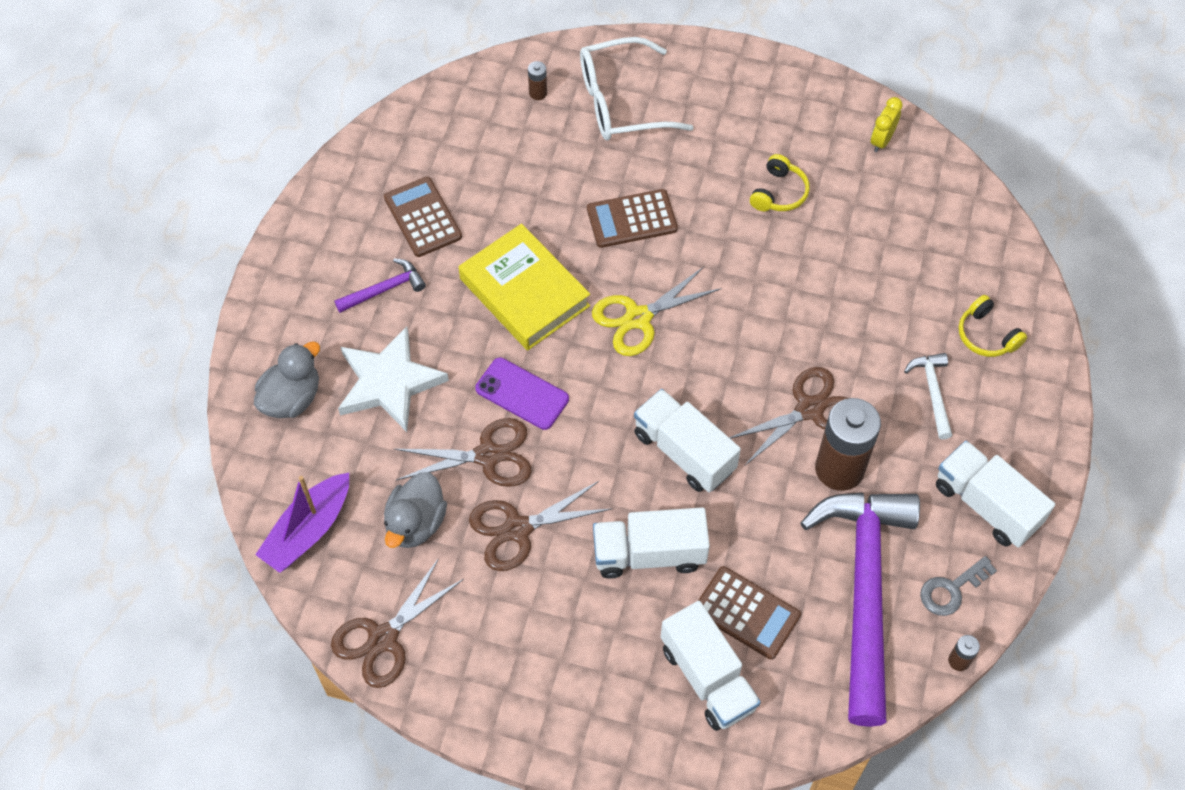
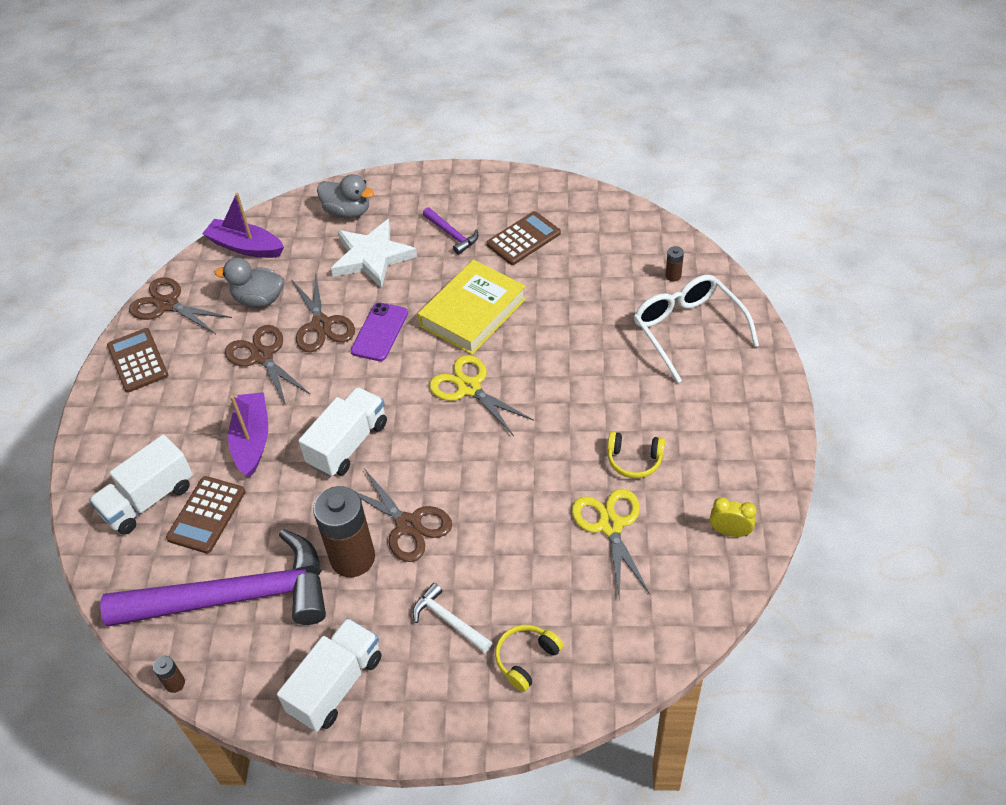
camera: 80 degrees right, 10 degrees down
brown calculator [587,189,678,248] -> brown calculator moved to [107,328,168,393]
white truck [593,507,710,578] -> purple boat [228,392,268,477]
white hammer [904,353,952,439] -> white hammer turned 120 degrees counterclockwise [413,583,492,653]
grey key [920,556,997,616] -> none
none -> yellow scissors [572,488,650,601]

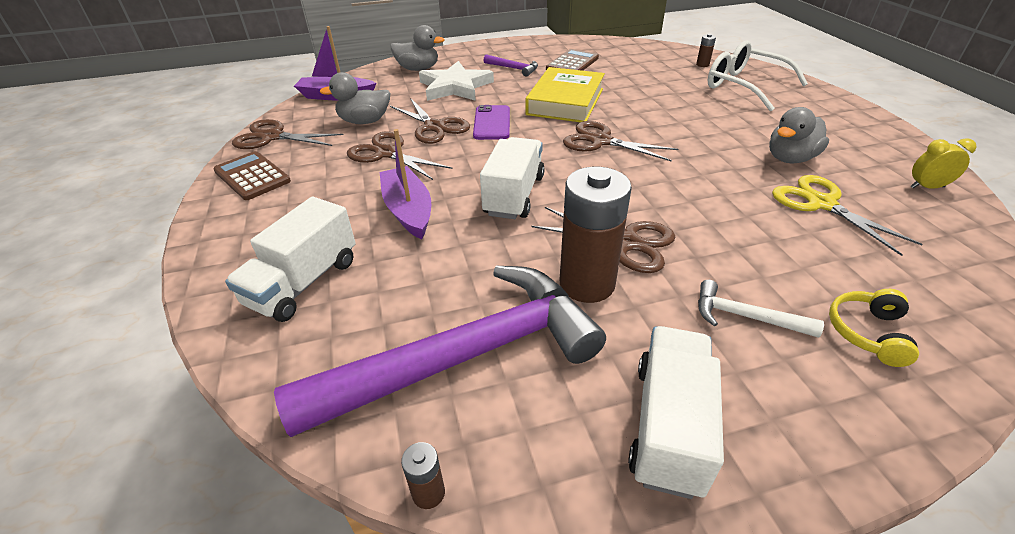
camera: 20 degrees left, 10 degrees down
brown calculator [166,476,246,554] -> none
yellow scissors [429,355,534,436] -> brown scissors [563,121,678,162]
yellow headphones [607,432,665,478] -> grey duck [769,107,829,163]

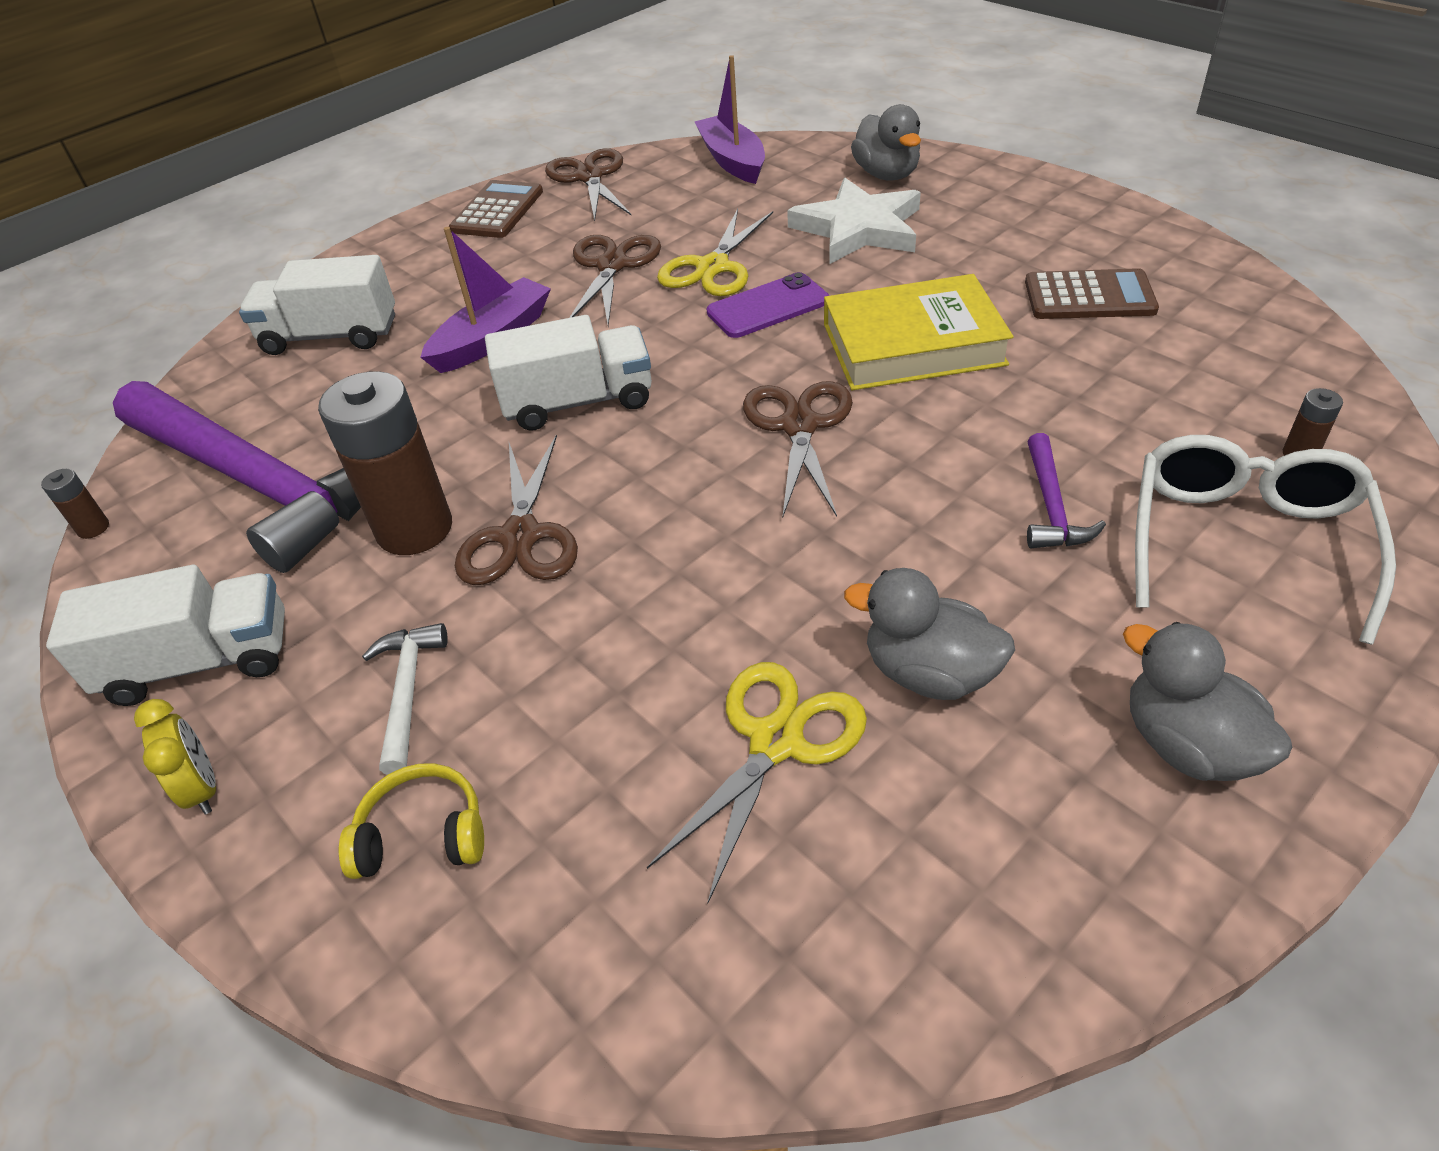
camera: 65 degrees right, 5 degrees up
grey duck [320,72,390,124] -> grey duck moved to [1123,622,1292,781]
brown scissors [390,98,470,144] -> yellow scissors [657,209,773,296]
purple hammer [484,54,538,77] -> purple hammer moved to [1027,433,1106,548]
yellow clock [911,138,977,189] -> yellow clock moved to [134,699,216,815]

